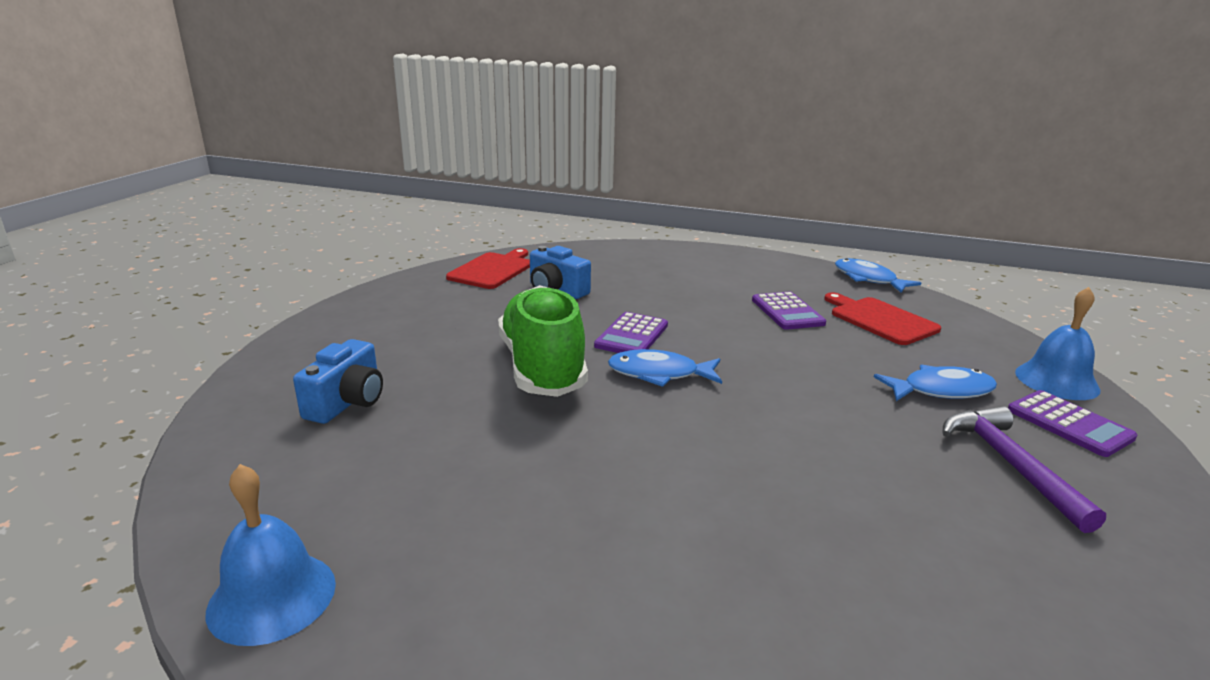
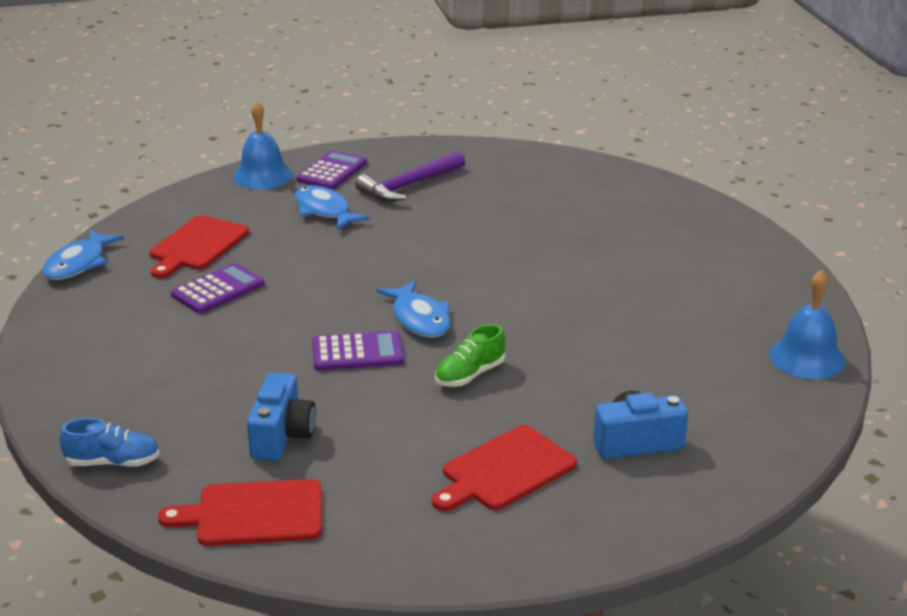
camera: 120 degrees left, 5 degrees up
green shoe [498,285,588,397] -> green shoe [435,324,505,387], size x0.47
none -> blue shoe [60,418,160,467]
none -> red cutting board [432,425,577,511]

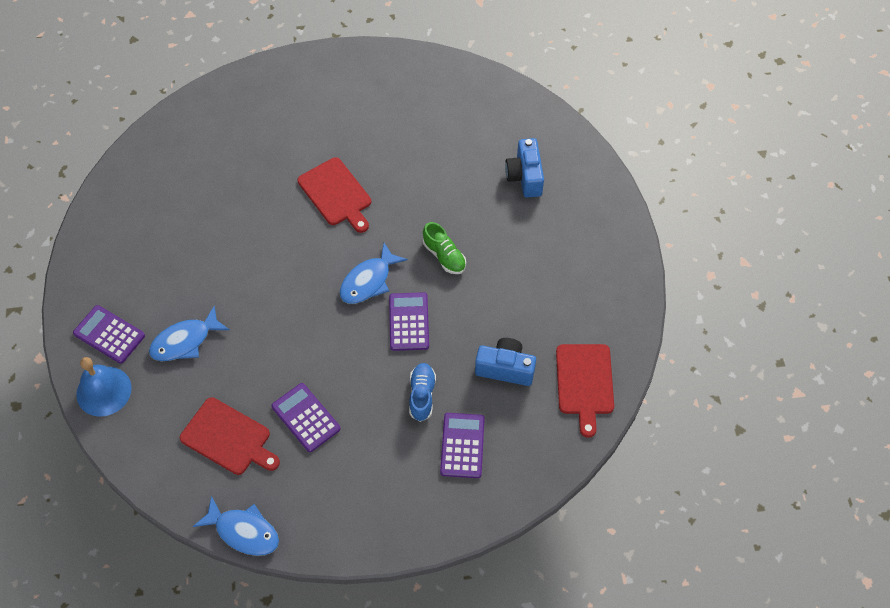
camera: 85 degrees left, 30 degrees up
blue shoe [60,418,160,467] -> blue shoe moved to [409,363,436,422]
purple hammer [355,151,465,202] -> none
blue fish [377,280,450,338] -> blue fish turned 150 degrees clockwise [339,243,407,304]
red cutting board [432,425,577,511] -> red cutting board moved to [298,157,371,233]
blue bell [769,270,846,379] -> none
none -> purple calculator [440,413,485,478]

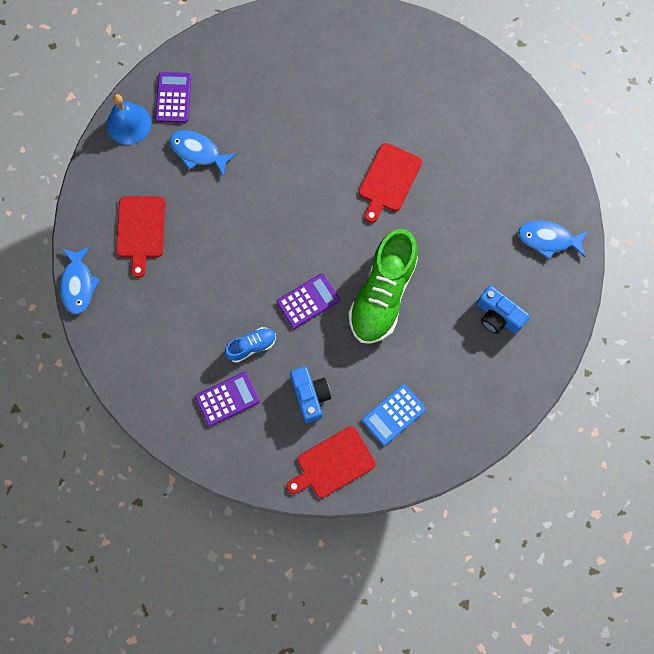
camera: 60 degrees right, 15 degrees up
purple calculator [271,383,341,452] -> none
blue fish [339,243,407,304] -> blue fish moved to [518,221,588,260]
green shoe [423,222,466,274] -> green shoe [348,229,418,344], size x2.14
blue camera [505,138,544,198] -> blue camera turned 105 degrees counterclockwise [477,285,530,334]
none -> blue calculator [362,384,426,446]

